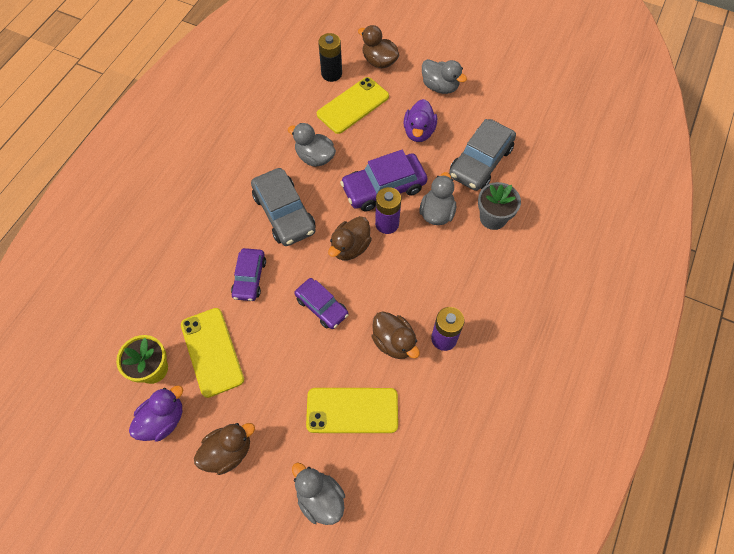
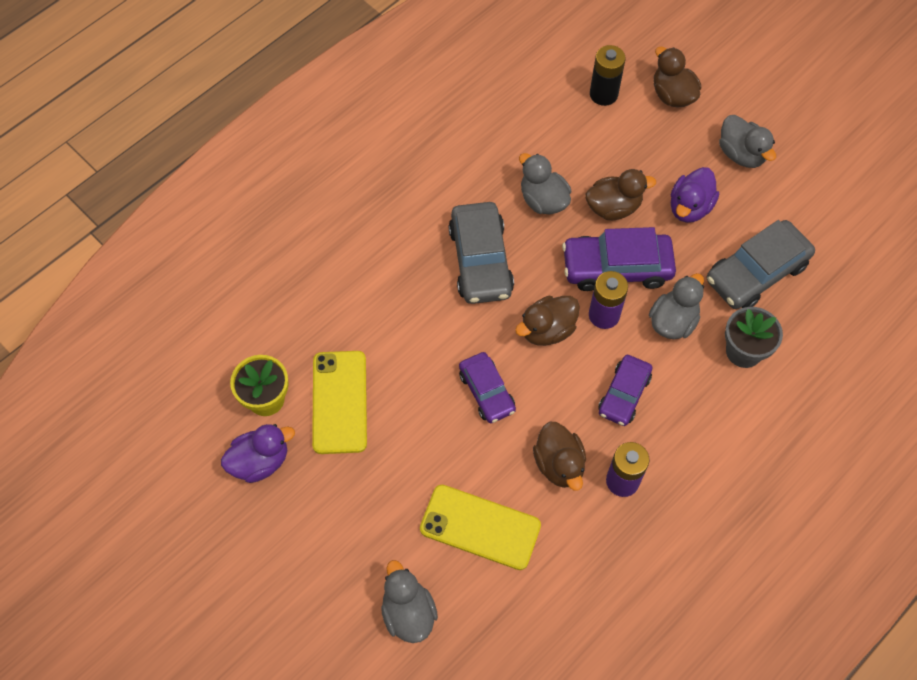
camera: 20 degrees right, 0 degrees up
brown duck [194,423,255,475] -> brown duck moved to [585,169,656,220]
purple car [231,248,266,301] -> purple car moved to [598,355,653,426]
yellow phone [317,77,389,134] -> none

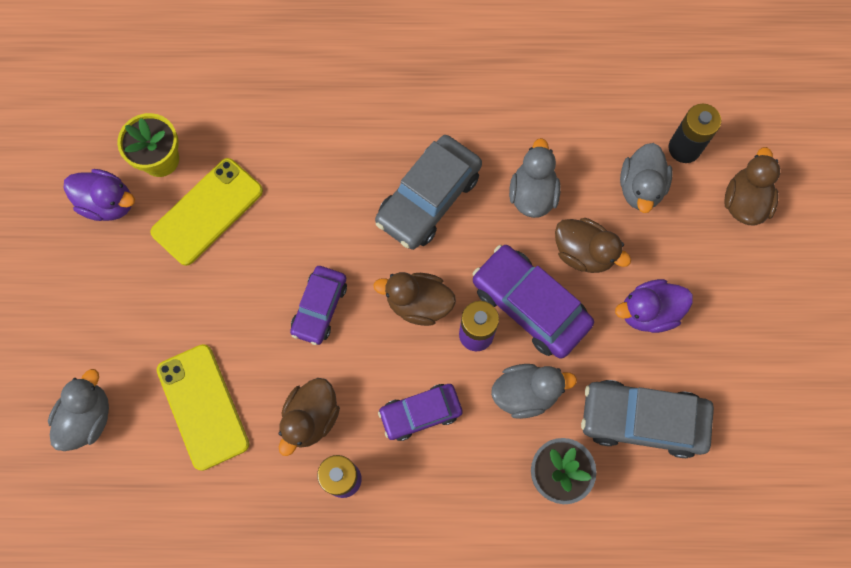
camera: 45 degrees right, 10 degrees up
grey duck [719,115,776,168] -> grey duck moved to [620,143,673,213]

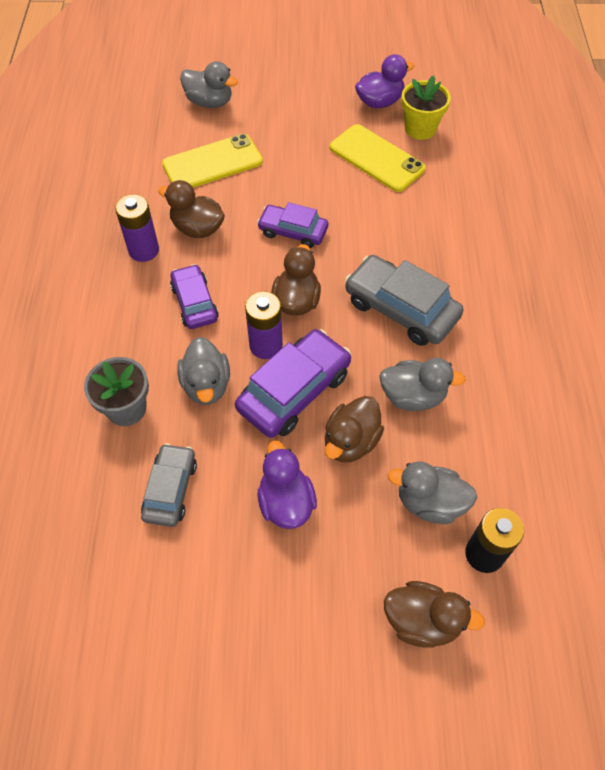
camera: 90 degrees right, 15 degrees down
purple duck [64,169,135,221] -> purple duck turned 135 degrees counterclockwise [355,54,414,108]
grey car [581,380,714,458] -> grey car [141,443,197,527], size x0.63

